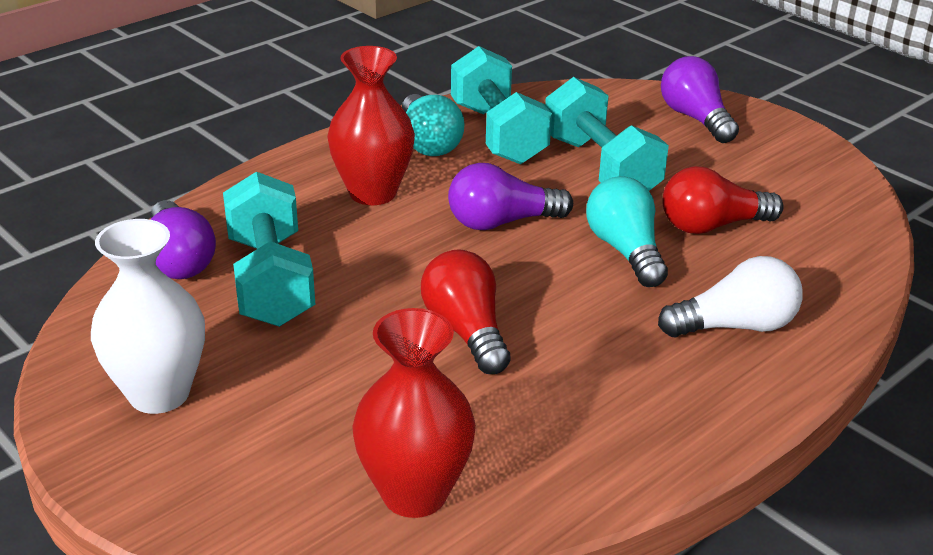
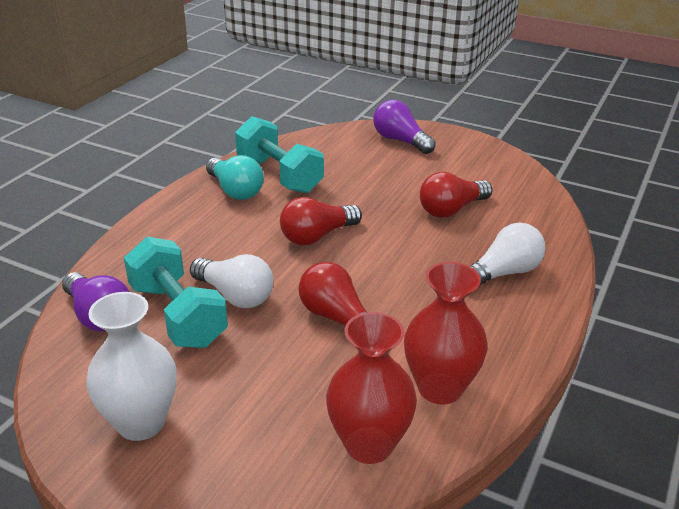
camera: 20 degrees left, 0 degrees up
red vase [327,46,415,205] -> red vase moved to [404,262,488,405]
purple light bulb [448,163,573,230] -> red light bulb [280,197,362,245]
turquoise dumbbell [545,77,669,191] -> none
turquoise light bulb [586,176,668,287] -> none
none -> white light bulb [190,254,273,308]

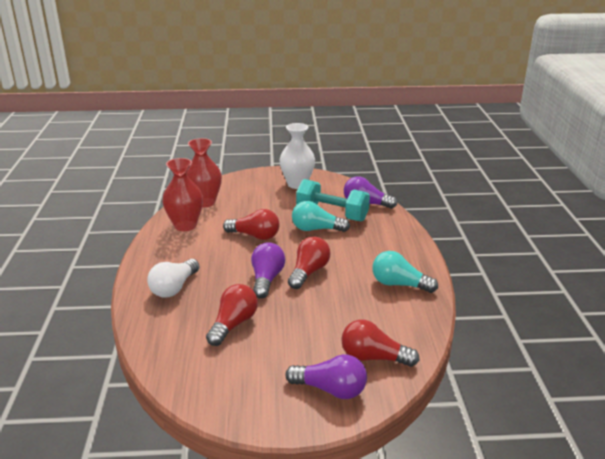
camera: 150 degrees right, 5 degrees down
white light bulb [190,254,273,308] -> turquoise light bulb [292,201,350,232]
turquoise dumbbell [235,116,324,193] -> none
none -> purple light bulb [251,242,285,299]
none -> red light bulb [341,320,420,367]

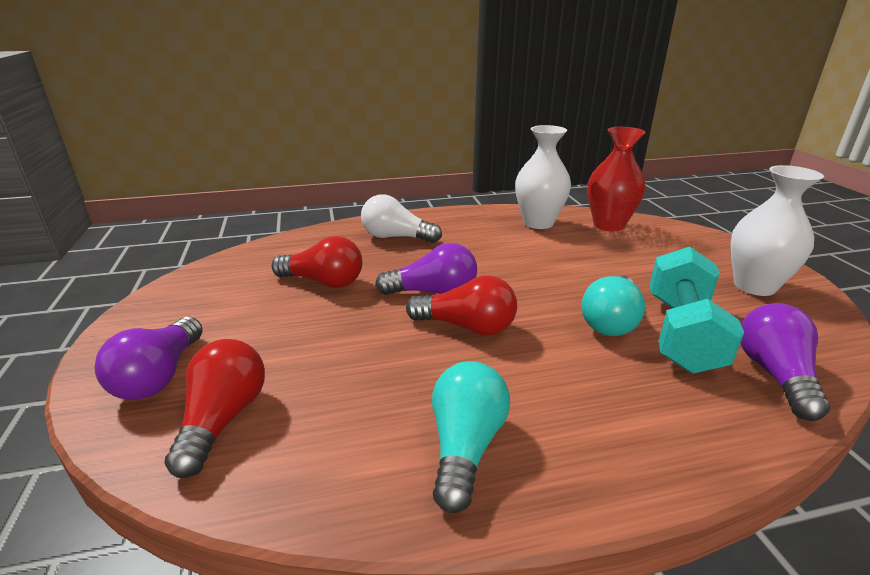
camera: 80 degrees right, 0 degrees up
red vase [162,158,203,231] -> white vase [515,125,571,229]
red light bulb [223,209,279,240] -> none
turquoise light bulb [292,201,350,232] -> turquoise light bulb turned 150 degrees counterclockwise [581,275,645,336]

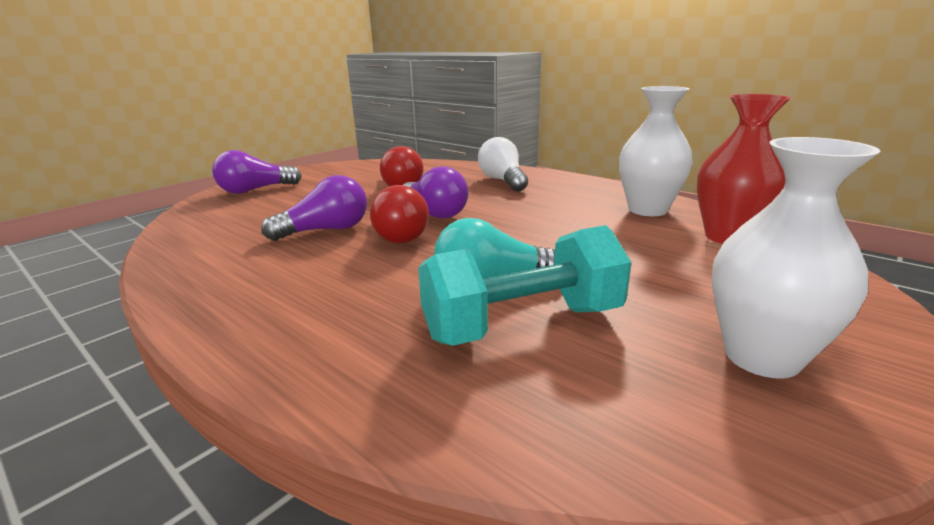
camera: 55 degrees right, 5 degrees down
red light bulb [165,339,265,478] -> none
turquoise light bulb [432,361,510,513] -> none
purple light bulb [741,303,830,421] -> purple light bulb moved to [261,175,367,241]

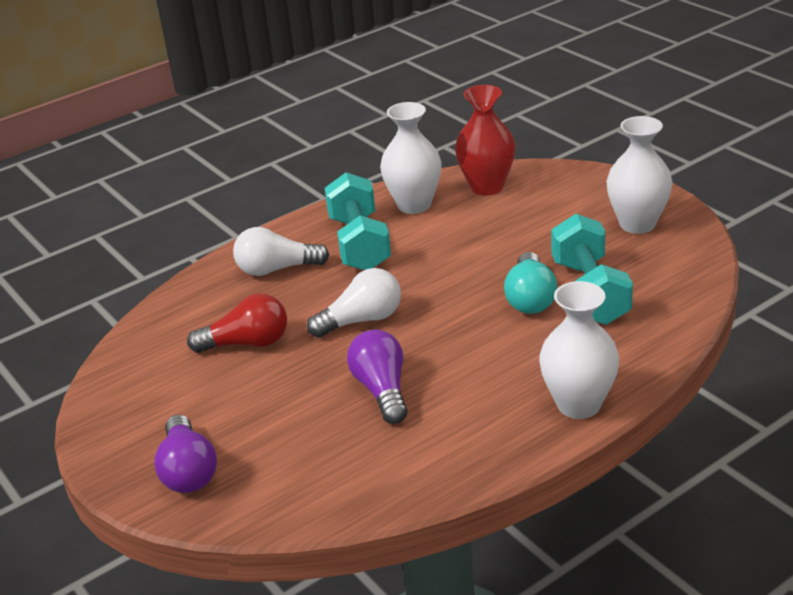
camera: 75 degrees left, 10 degrees up
red light bulb [370,185,429,244] -> none
purple light bulb [403,166,469,218] -> white light bulb [307,268,401,338]
none -> turquoise dumbbell [325,172,391,270]
none -> white vase [539,281,619,419]

